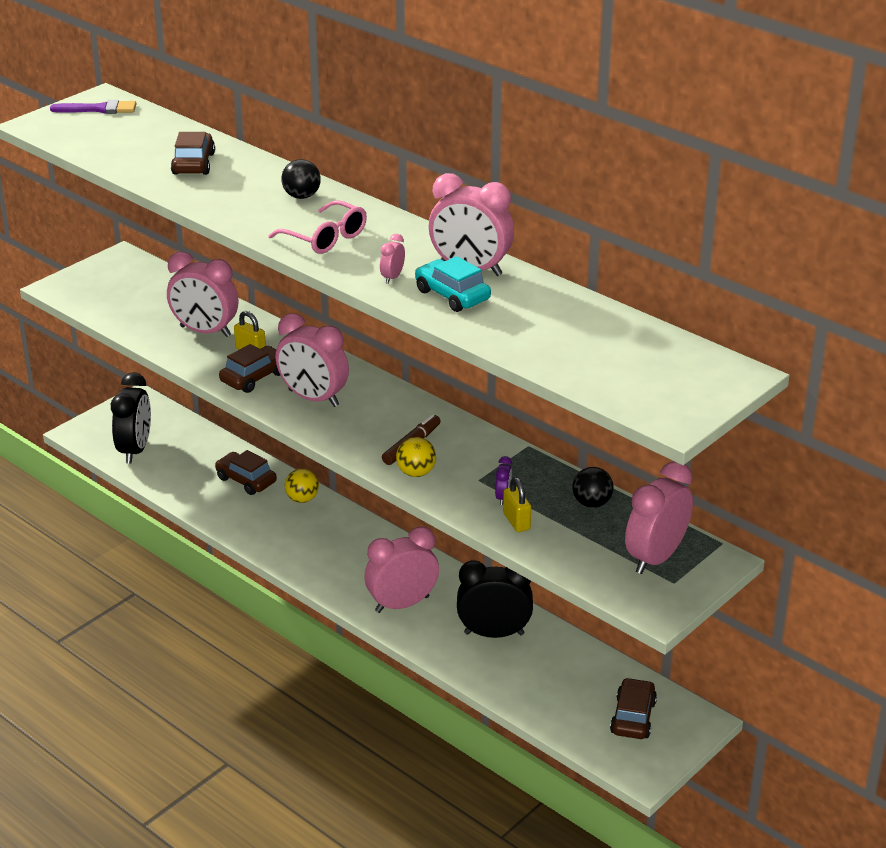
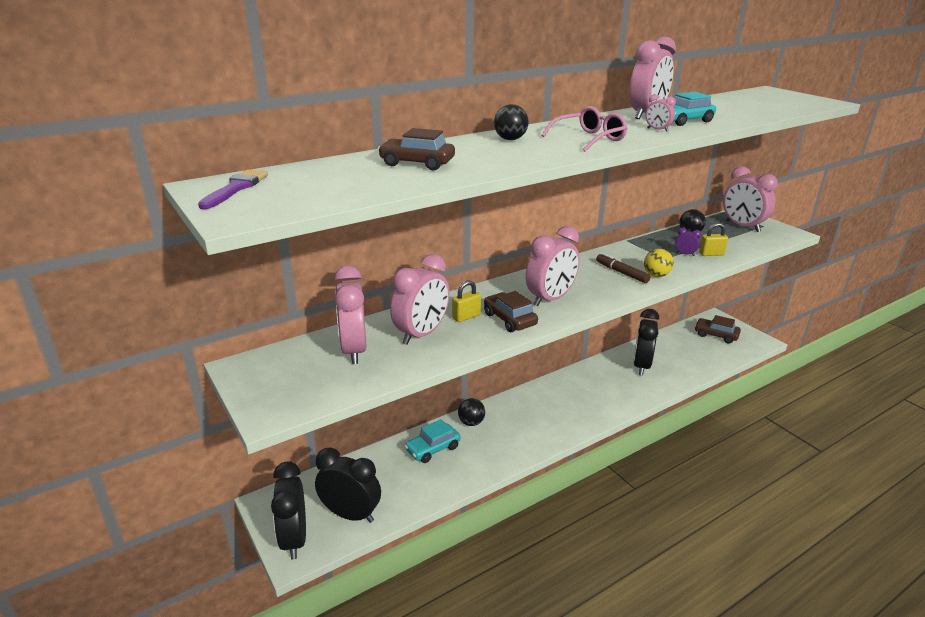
camera: 75 degrees left, 5 degrees down
brown car [215,450,277,495] -> turquoise car [405,419,460,463]
yellow ball [285,469,319,503] -> black ball [458,398,485,426]
pink clock [365,526,439,613] -> pink clock moved to [334,265,367,364]
none -> black clock [271,462,306,559]

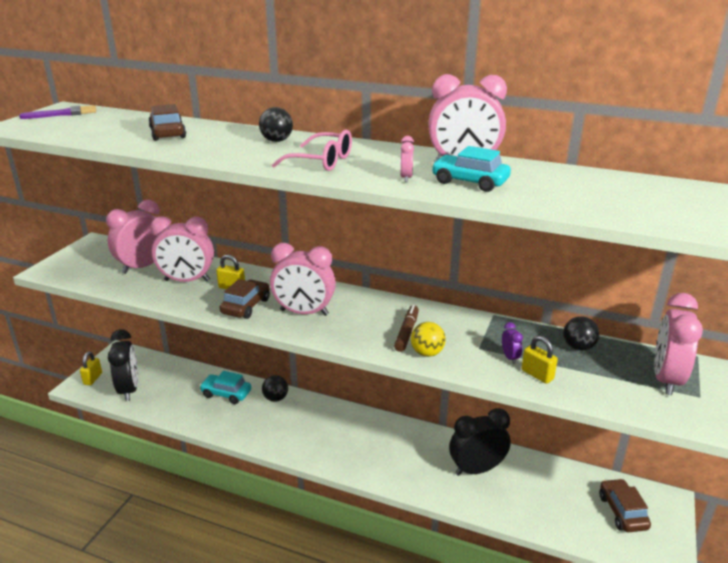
camera: 55 degrees right, 0 degrees up
black clock [271,462,306,559] -> yellow padlock [80,352,102,385]

